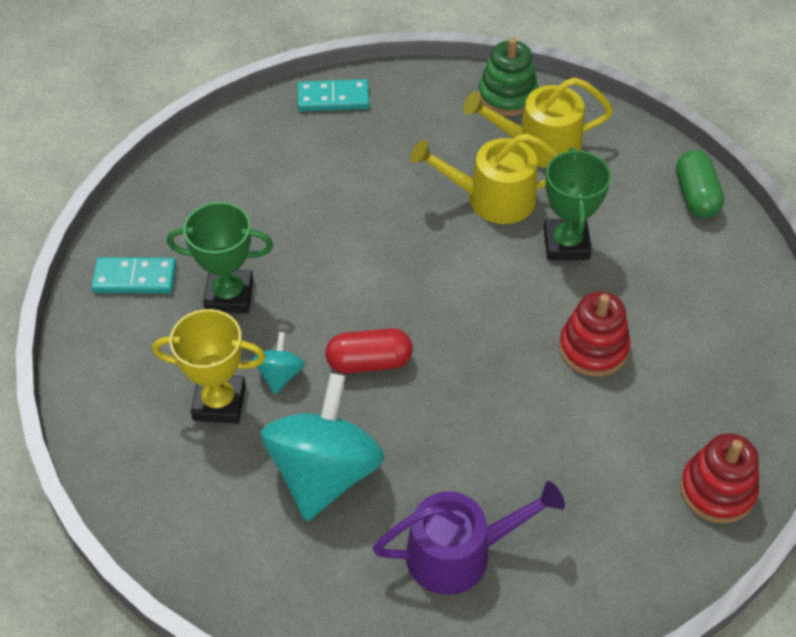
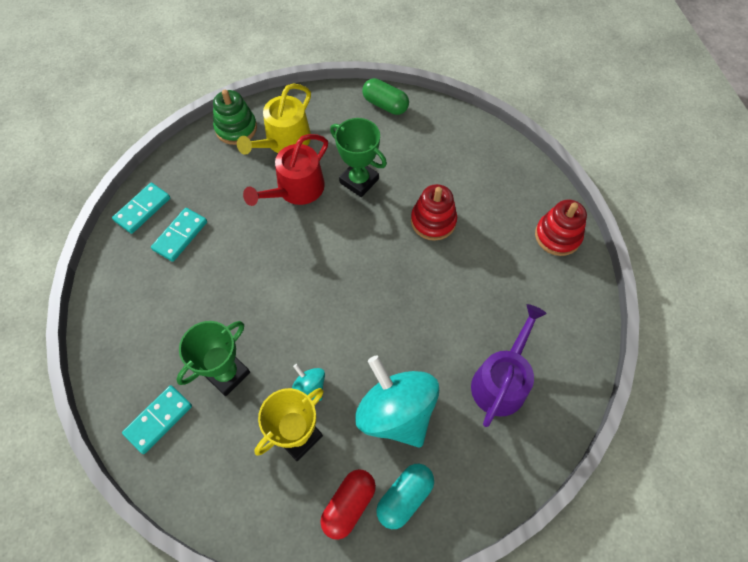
camera: 50 degrees left, 10 degrees up
red capsule [326,328,413,374] -> red capsule moved to [320,469,376,540]
yellow watering can [410,133,559,224] -> red watering can [243,134,328,206]
none -> turquoise domino [151,208,207,262]
none -> turquoise capsule [376,464,434,529]

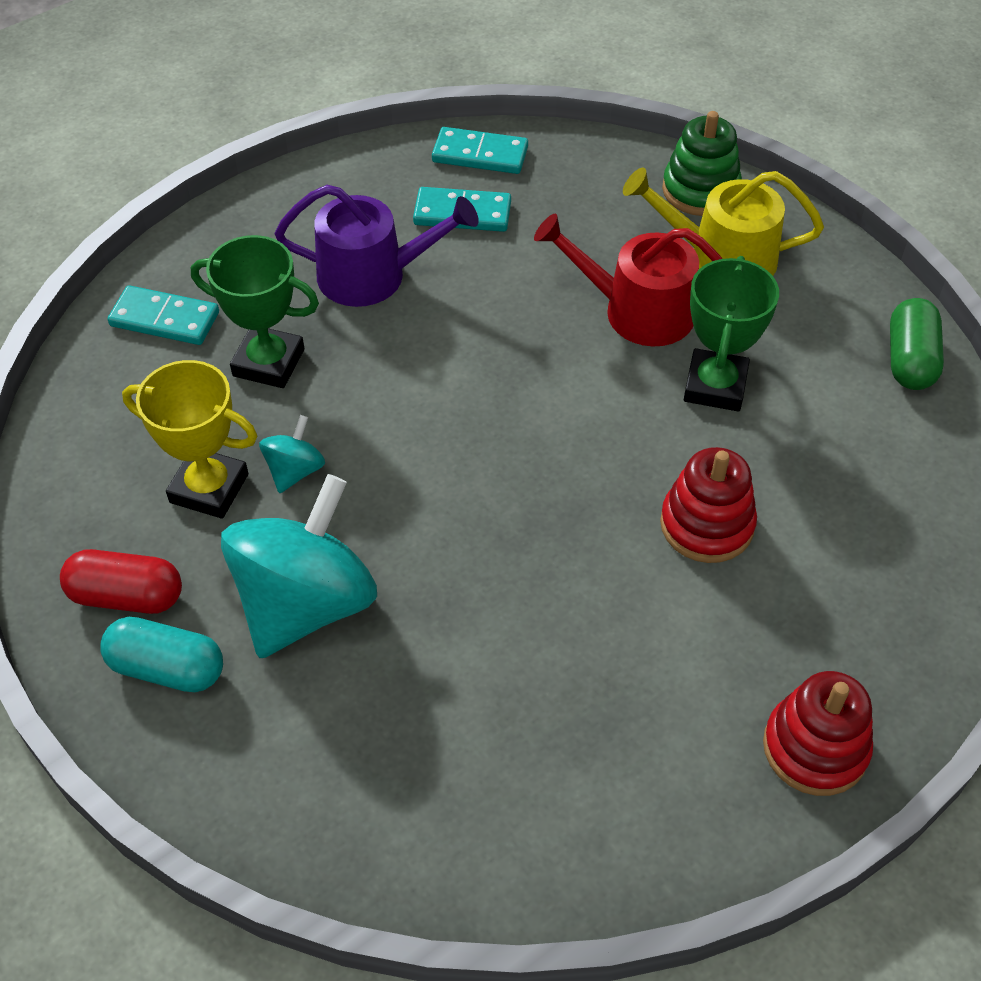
camera: 65 degrees right, 10 degrees down
purple watering can [471,304,547,427] -> purple watering can moved to [275,185,479,307]

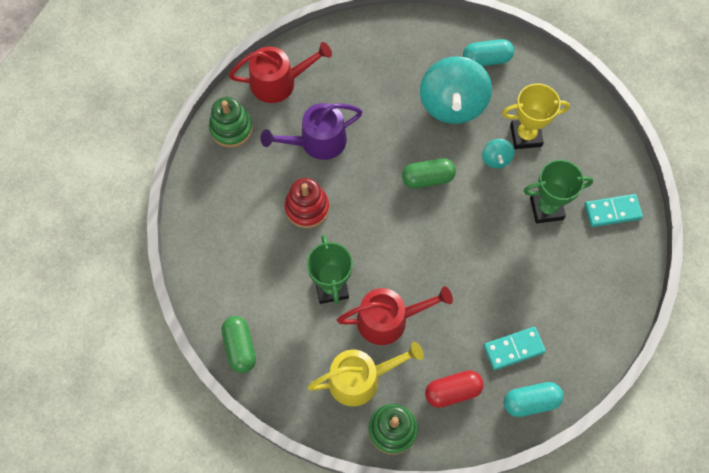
camera: 155 degrees right, 15 degrees up
red capsule [60,549,182,614] -> red capsule moved to [425,370,484,408]
purple watering can [275,185,479,307] -> purple watering can moved to [260,103,363,160]
turquoise domino [432,127,528,174] -> turquoise capsule [504,382,563,417]
red stacking toy [763,671,873,796] -> green stacking toy [209,97,253,148]
none -> red watering can [229,42,332,103]
none -> green capsule [402,158,456,189]

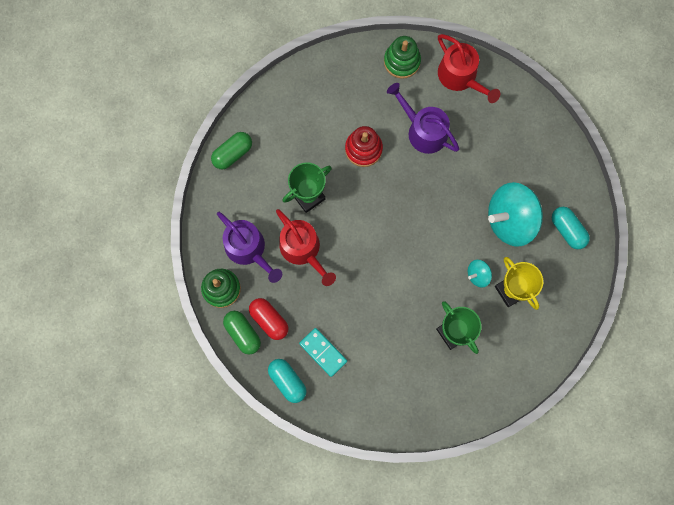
camera: 65 degrees right, 10 degrees up
yellow watering can [307,342,424,406] -> purple watering can [217,212,282,283]
green capsule [402,158,456,189] -> green capsule moved to [223,311,261,355]
turquoise domino [584,194,643,227] -> none

